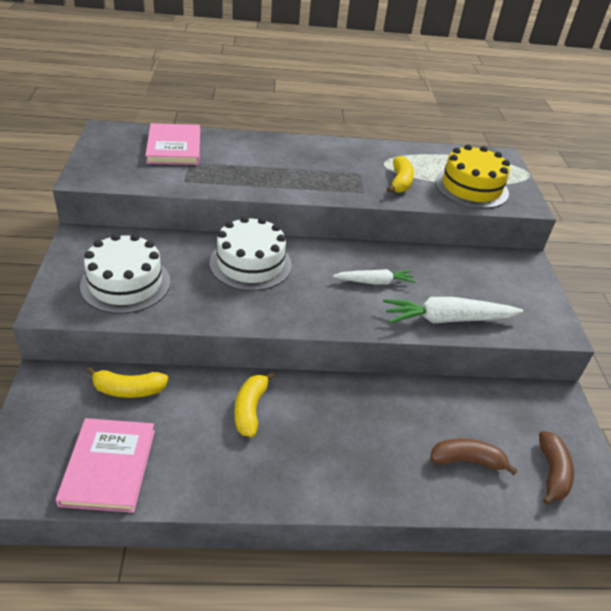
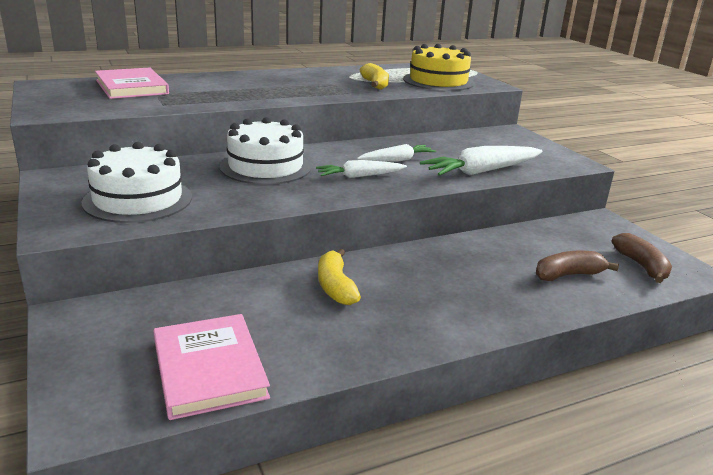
camera: 20 degrees left, 15 degrees down
yellow banana [87,367,169,398] -> none
none -> white carrot [316,160,407,178]

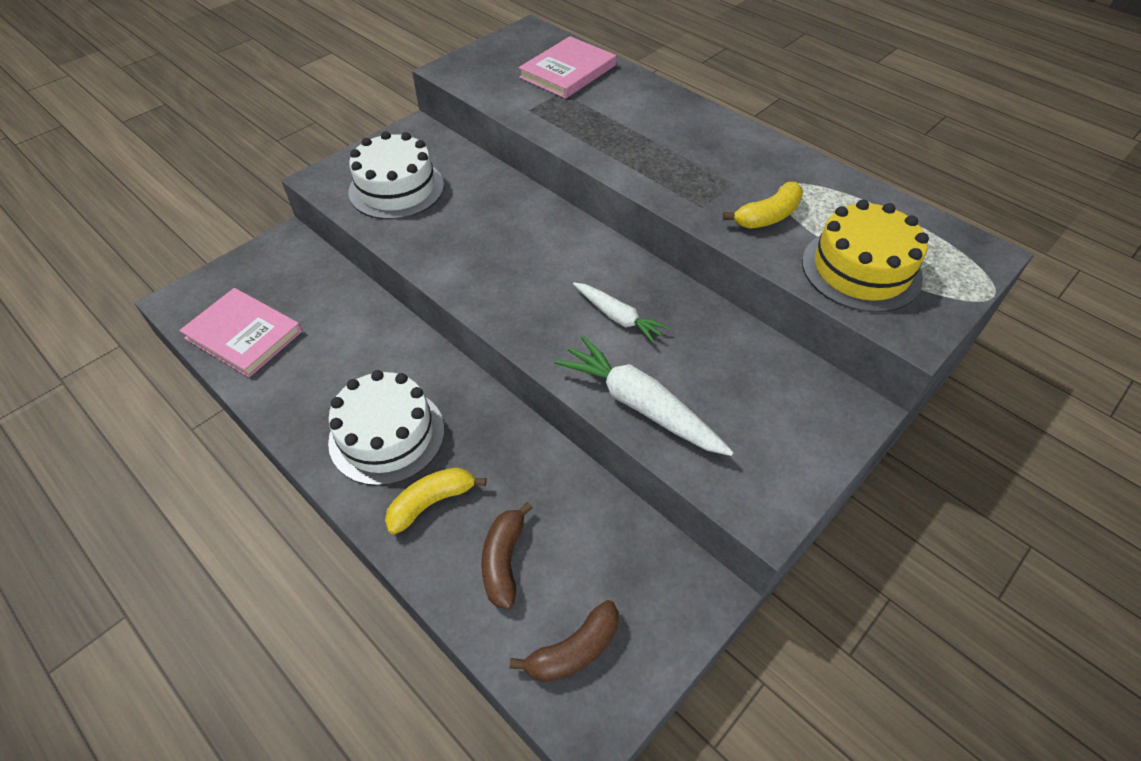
camera: 70 degrees right, 25 degrees up
pink book [153,314,270,420] -> pink book turned 75 degrees clockwise [179,288,302,377]
white cake [219,117,311,185] -> white cake moved to [328,370,444,486]
white carrot [316,160,407,178] -> none
yellow banana [318,249,361,305] -> yellow banana moved to [385,467,486,535]
brown banana [536,250,619,281] -> brown banana turned 135 degrees counterclockwise [481,502,533,609]

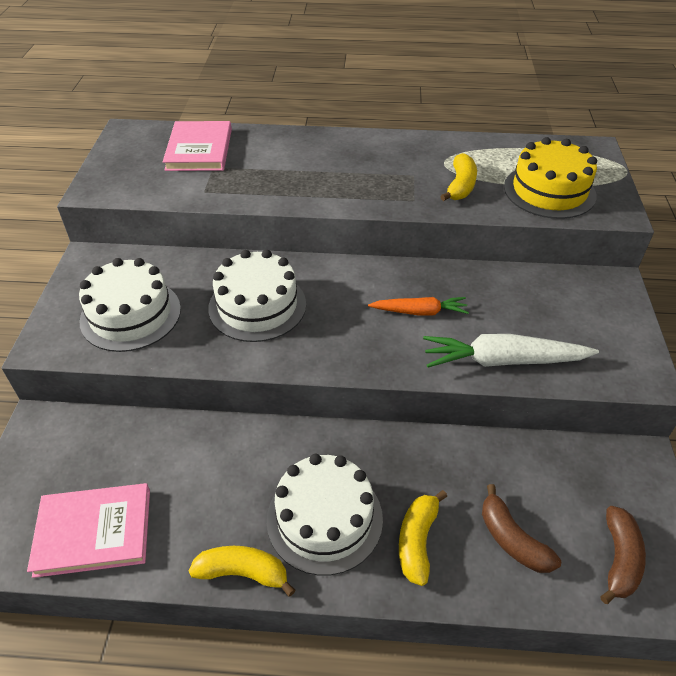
camera: 40 degrees left, 5 degrees down
white carrot [573,283,669,344] -> orange carrot [368,297,469,316]
none -> yellow banana [189,546,295,597]
none -> white cake [208,250,306,342]

